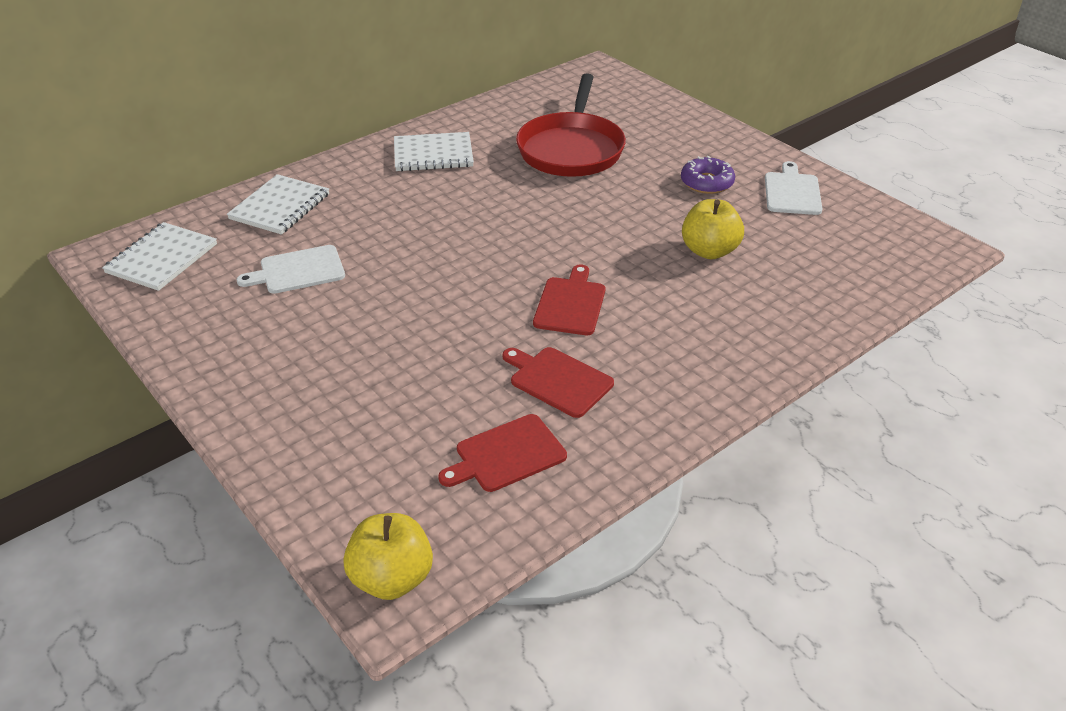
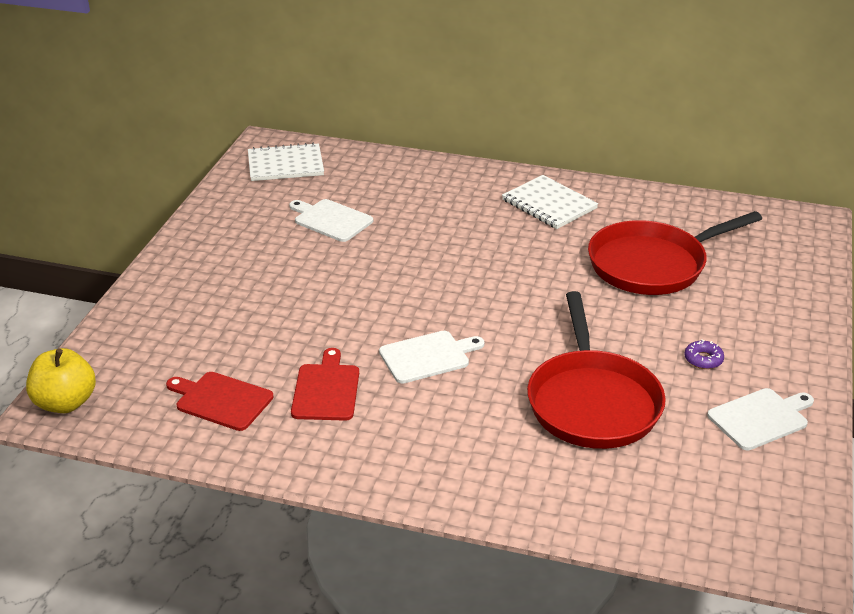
camera: 55 degrees right, 5 degrees down
white notebook [227,174,329,235] -> none
red cutting board [533,265,605,335] -> white cutting board [379,331,485,384]
purple donut [681,156,735,194] -> purple donut [684,340,724,369], size x0.64
yellow apple [682,199,744,259] -> red pan [527,291,666,449]

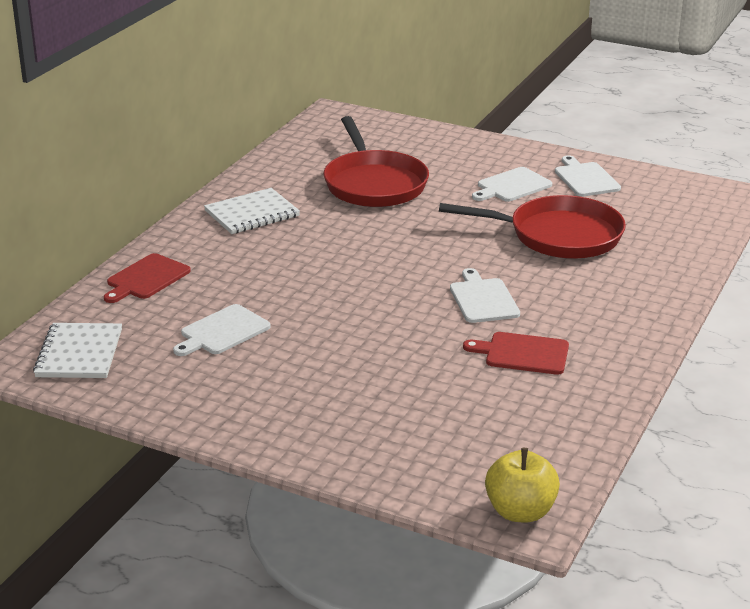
camera: 80 degrees left, 5 degrees down
red cutting board [166,372,274,431] -> red cutting board moved to [104,253,191,303]
purple donut [684,340,724,369] -> white cutting board [472,167,552,202]

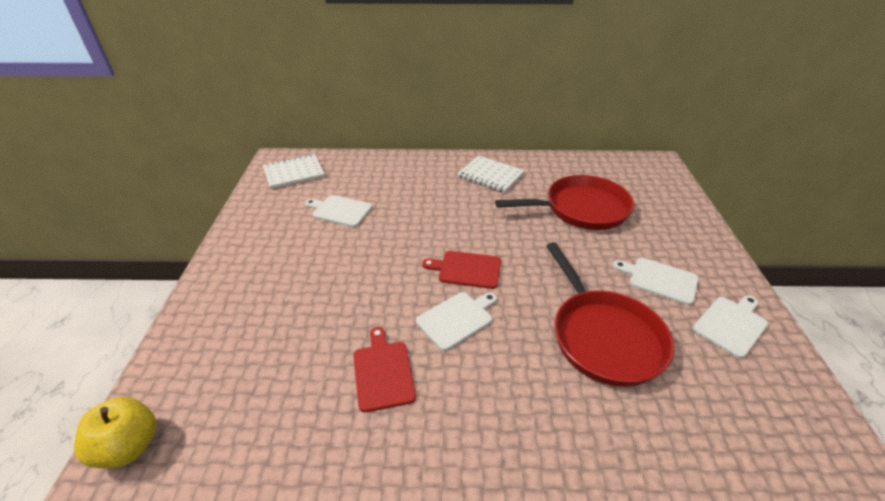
camera: 65 degrees right, 10 degrees up
red cutting board [104,253,191,303] -> red cutting board moved to [422,251,501,289]
red pan [323,116,429,207] -> red pan turned 150 degrees counterclockwise [495,175,634,230]

